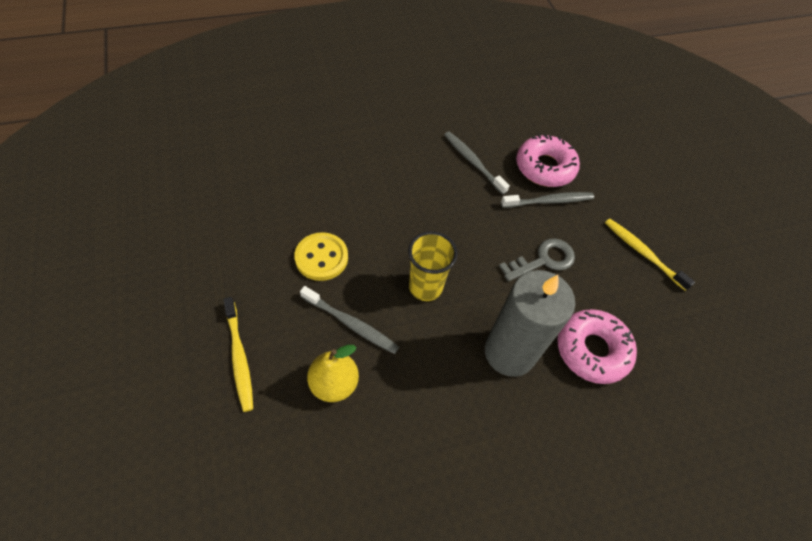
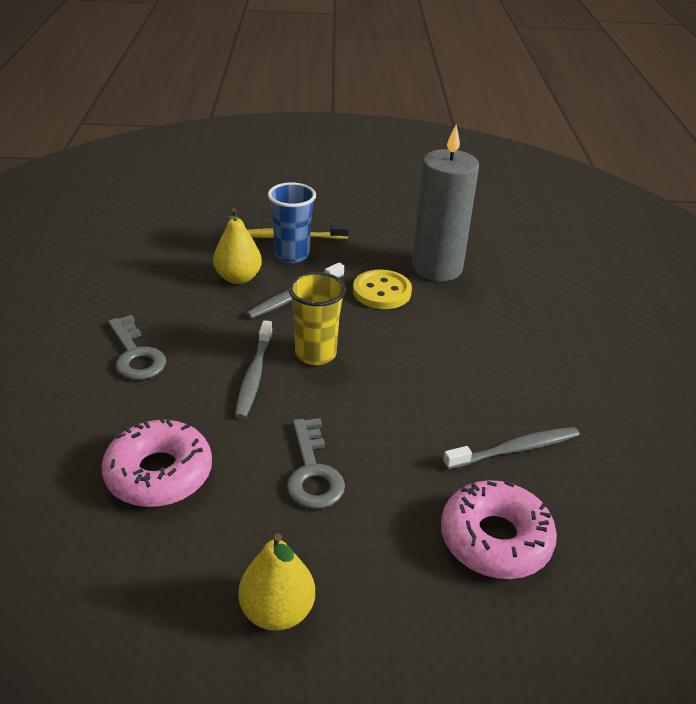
camera: 110 degrees right, 20 degrees down
grey candle [485,270,575,377] -> grey candle moved to [412,125,479,282]
grey toothbrush [501,192,594,208] -> grey toothbrush moved to [235,320,273,419]
yellow toothbrush [605,219,695,291] -> yellow pear [238,533,315,631]
none -> grey key [108,315,166,380]
none -> blue cup [268,182,316,263]

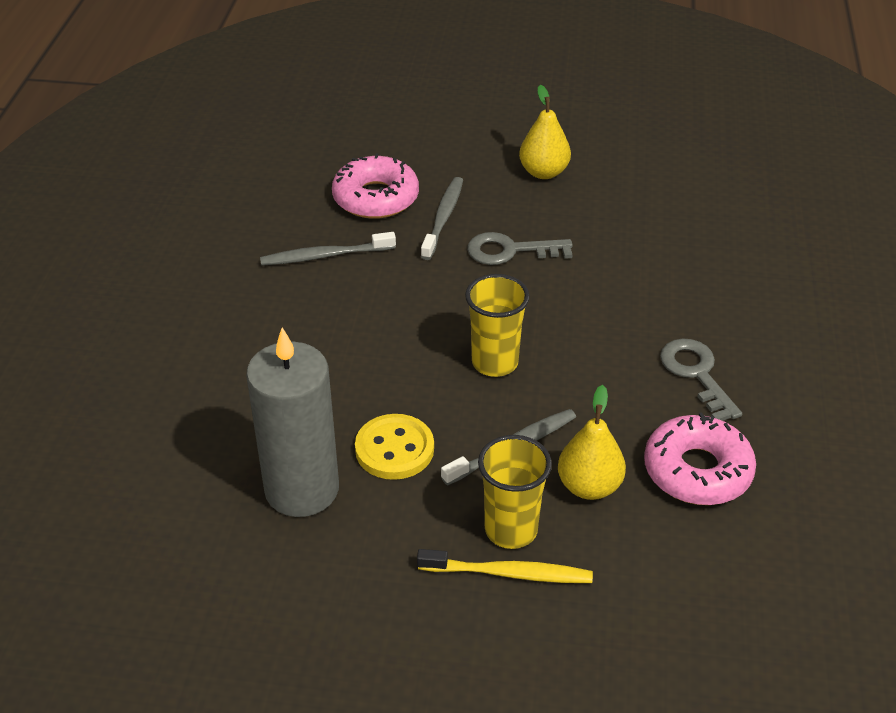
camera: 170 degrees left, 5 degrees up
pink donut [101,417,212,507] -> pink donut moved to [644,412,756,505]
grey toothbrush [235,320,273,419] -> grey toothbrush moved to [421,177,463,260]
blue cup [268,182,316,263] -> yellow cup [478,435,552,549]
grey key [287,418,345,509] -> grey key turned 90 degrees counterclockwise [467,232,573,265]

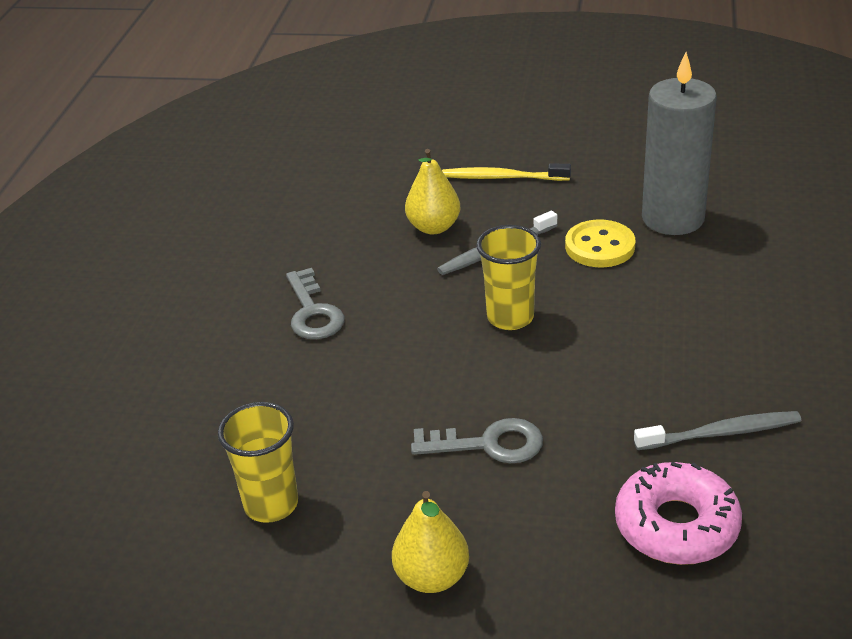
camera: 175 degrees left, 5 degrees down
grey toothbrush [421,177,463,260] -> none
yellow cup [478,435,552,549] -> yellow cup moved to [218,402,298,523]
pink donut [644,412,756,505] -> none

